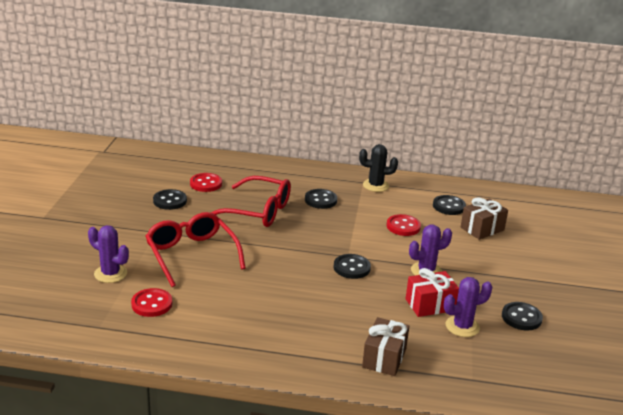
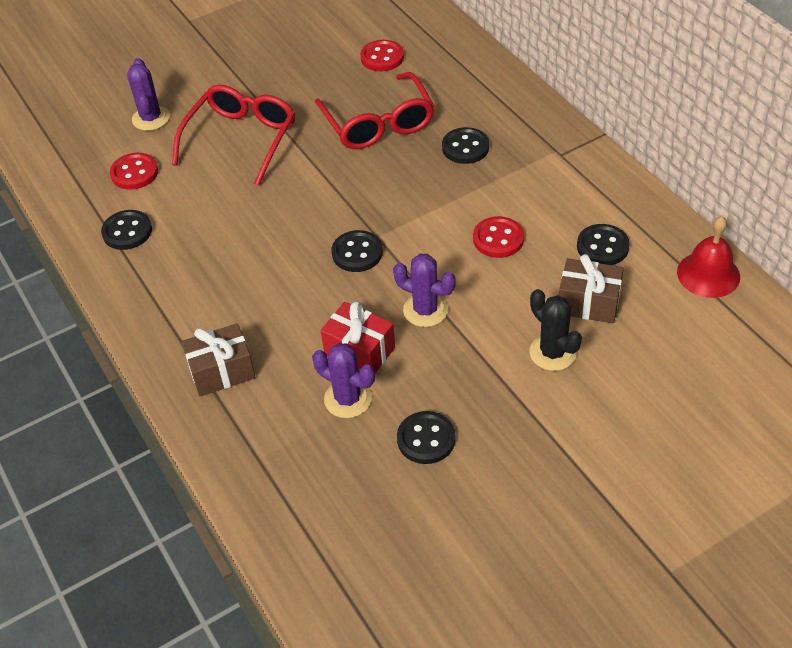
camera: 55 degrees right, 20 degrees up
black button [153,189,187,210] -> black button moved to [101,210,152,250]
black cactus [359,144,398,192] -> black cactus moved to [529,289,582,371]
none -> red bell [677,216,740,298]

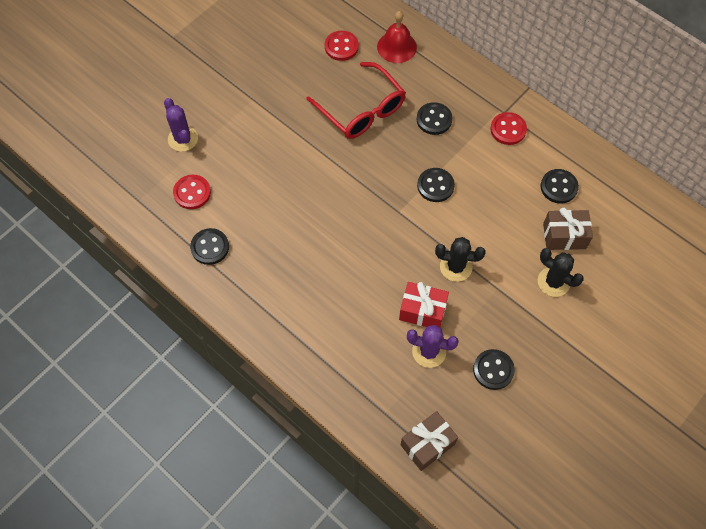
camera: 20 degrees left, 15 degrees up
red glasses [172,85,295,186] -> none
brown gift [182,323,256,397] -> brown gift moved to [401,411,458,471]
black button [331,230,383,272] -> black button moved to [417,168,455,202]
purple cactus [393,254,456,327] -> black cactus [435,237,486,282]
red button [473,216,524,258] -> red button moved to [490,112,527,145]
red bell [677,216,740,298] -> red bell moved to [377,11,417,63]

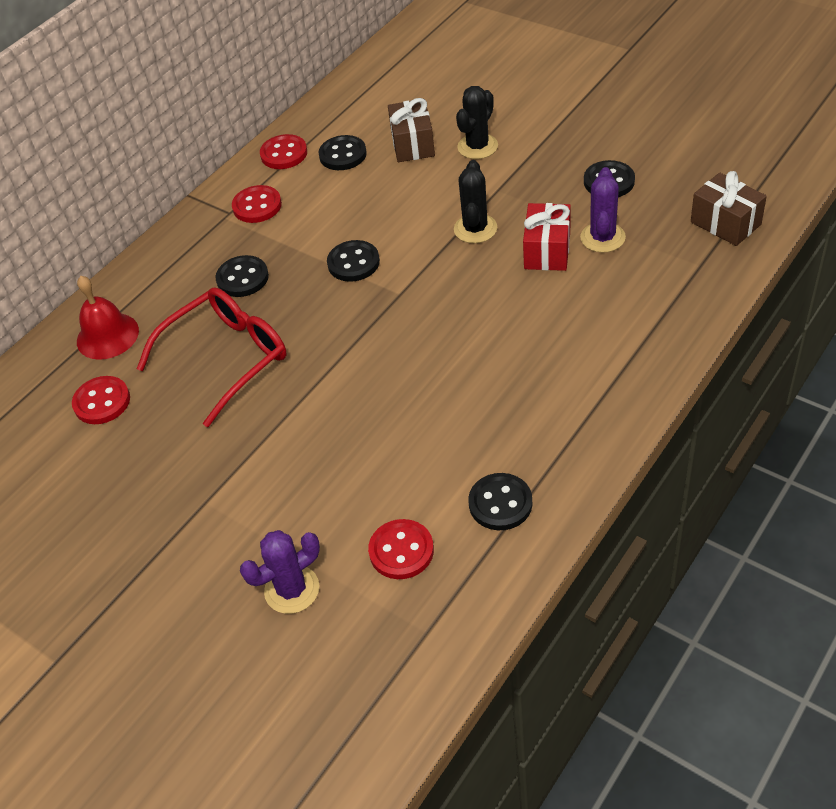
camera: 90 degrees left, 15 degrees down
none -> red button [260,134,307,169]

